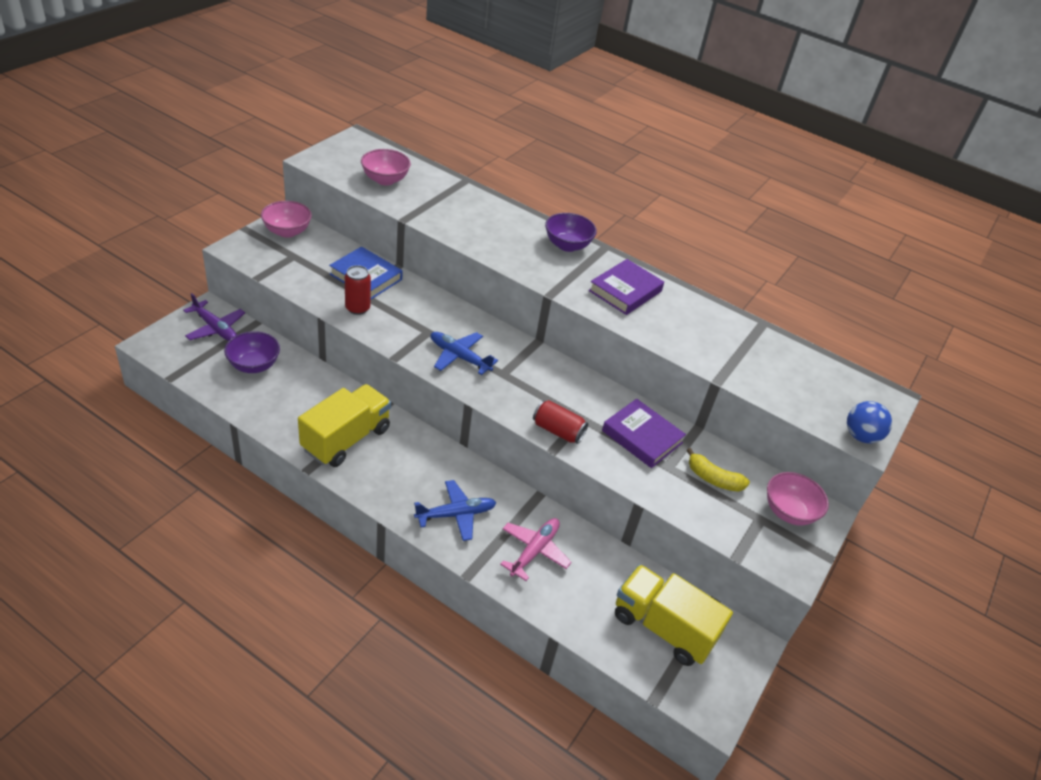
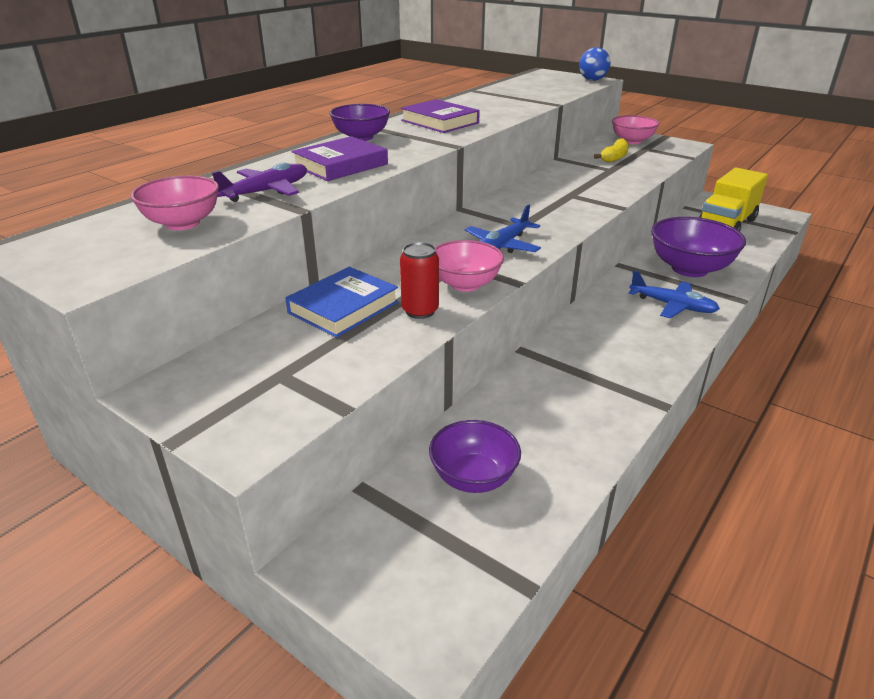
camera: 80 degrees left, 10 degrees down
purple plane [183,293,245,341] -> purple plane moved to [212,163,307,202]
pink bowl [261,201,312,238] -> pink bowl moved to [435,240,504,292]
yellow truck [298,384,391,467] -> none
blue plane [414,480,496,541] -> blue plane turned 135 degrees clockwise [628,270,720,318]
pink plane [500,518,571,581] -> purple bowl [651,217,746,277]
red can [533,400,588,444] -> none
purple book [602,399,686,468] -> purple book moved to [291,136,388,181]

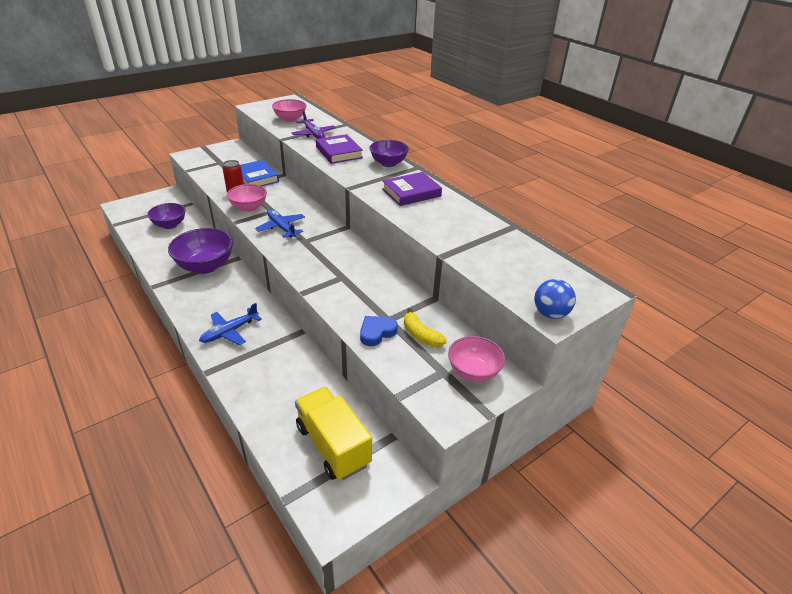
camera: 105 degrees right, 5 degrees up
purple bowl [651,217,746,277] -> purple bowl moved to [168,228,233,274]
none -> blue heart [360,316,398,346]

